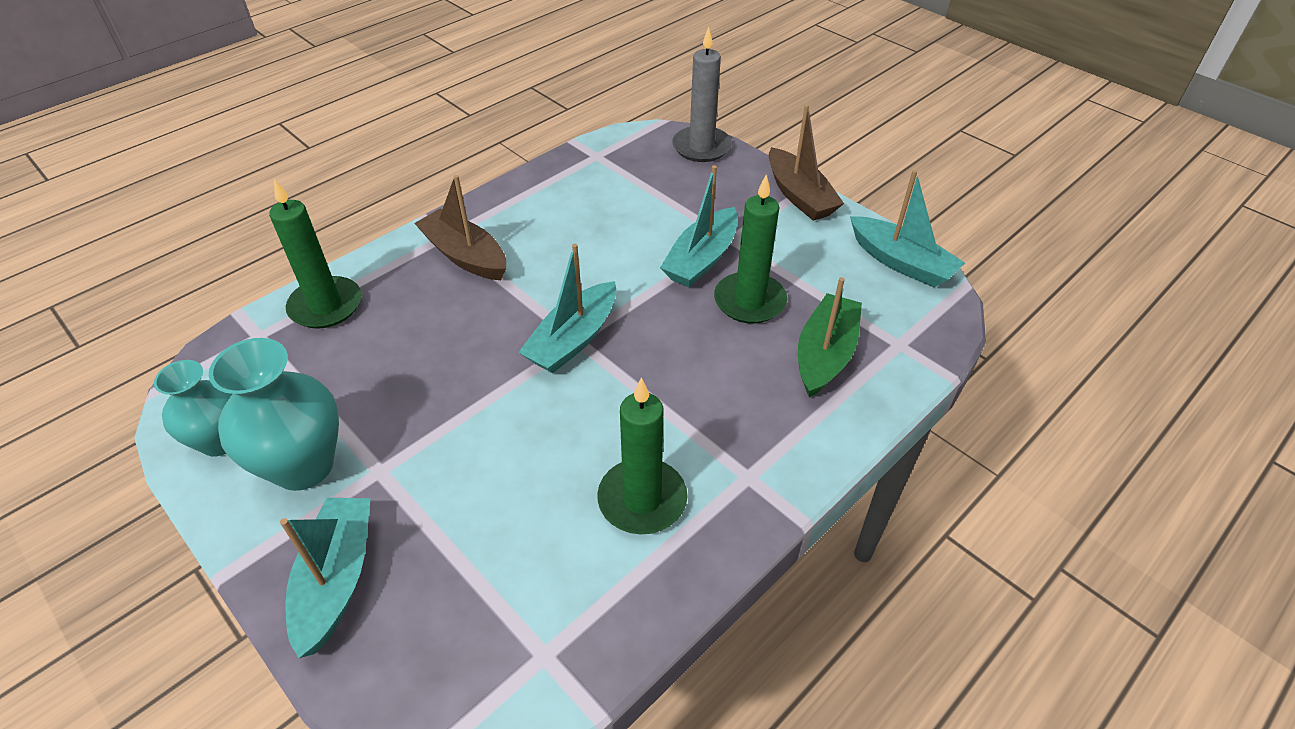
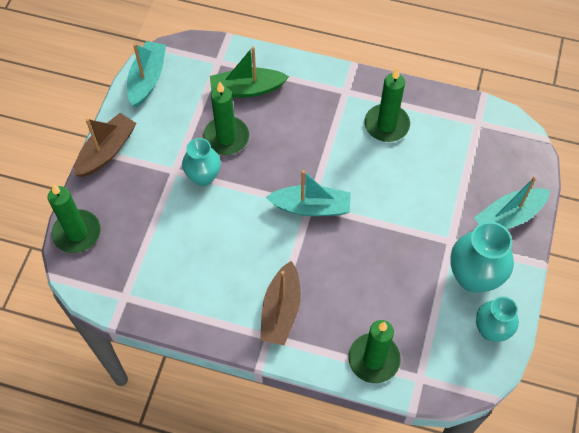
camera: 120 degrees left, 15 degrees up
turquoise boat [660,165,738,287] -> turquoise vase [182,138,221,186]
grey candle [672,27,732,162] -> green candle [48,184,101,253]

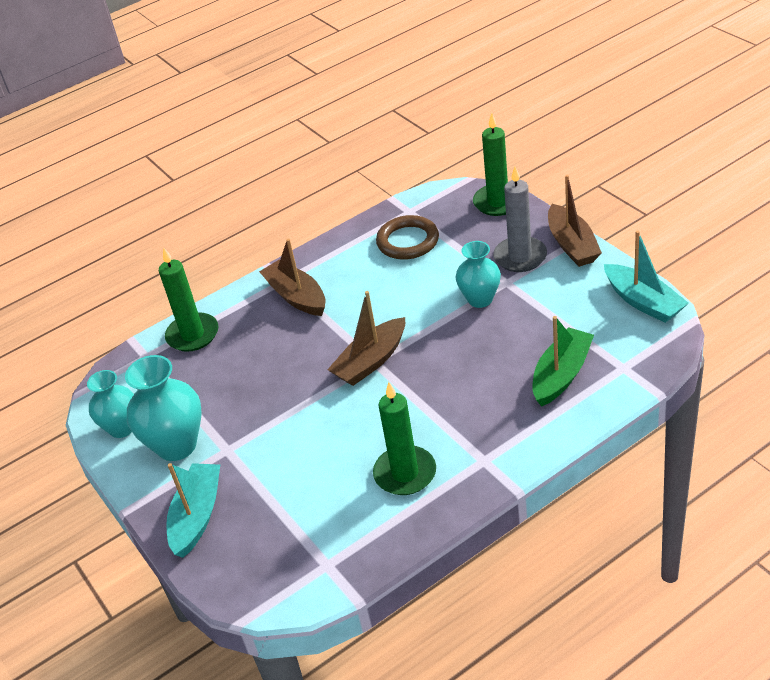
camera: 135 degrees right, 20 degrees down
green candle [203,82,249,155] -> none
turquoise boat [266,170,351,216] -> brown boat [327,291,405,386]
none -> brown ring [376,215,439,260]
none -> grey candle [493,166,547,272]

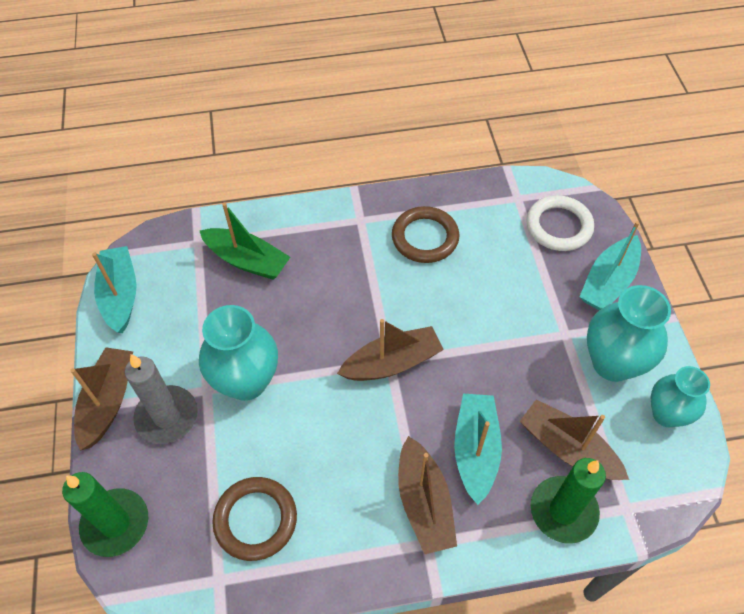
camera: 160 degrees left, 15 degrees up
green candle [373,382,436,495] -> brown ring [392,206,459,263]
turquoise vase [456,241,501,308] -> turquoise vase [199,305,278,401], size x1.51
green boat [532,316,594,407] -> green boat turned 120 degrees counterclockwise [200,203,290,280]
none -> turquoise boat [454,394,502,505]
none -> brown boat [520,399,629,480]
none -> white ring [526,195,594,251]

